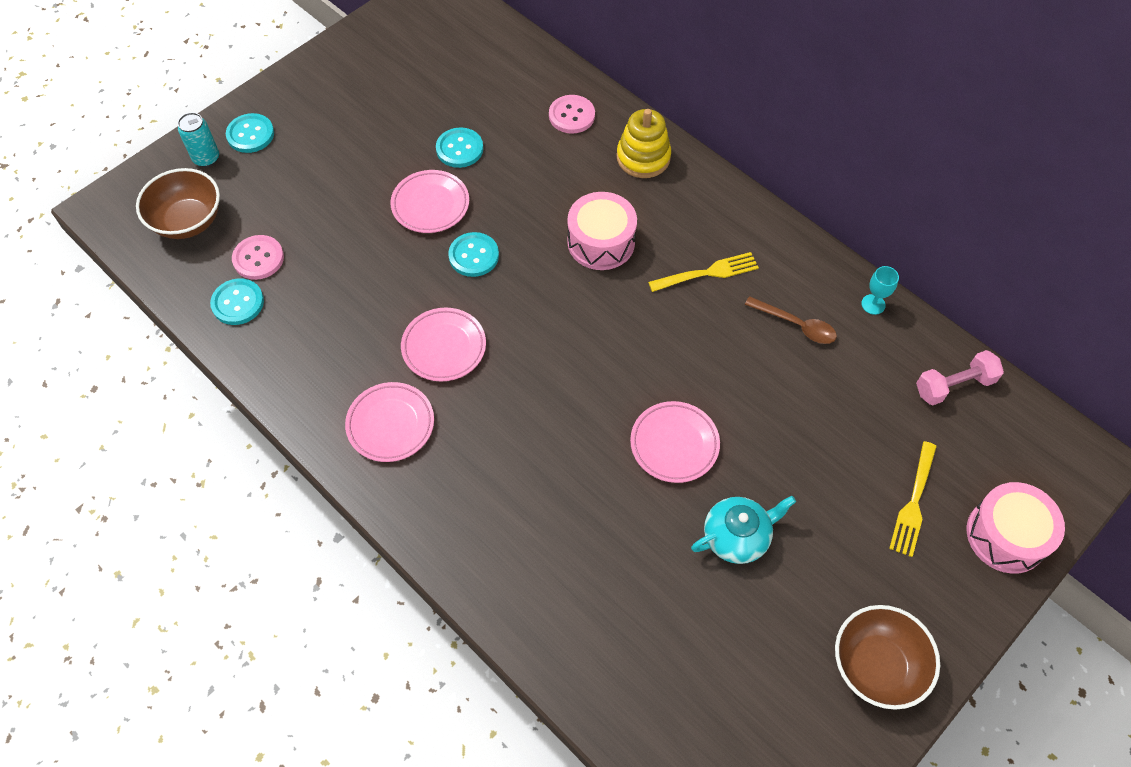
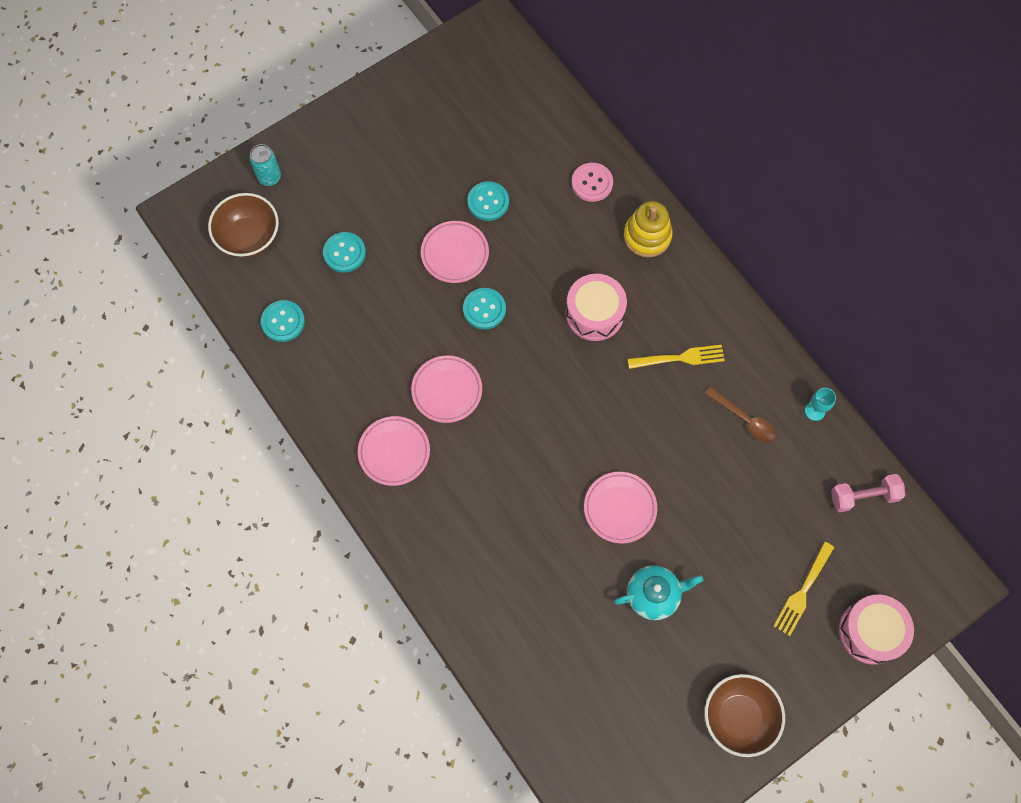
camera: 10 degrees right, 10 degrees up
turquoise button [226,113,274,153] -> turquoise button moved to [323,232,366,273]
pink button [232,235,284,280] -> none

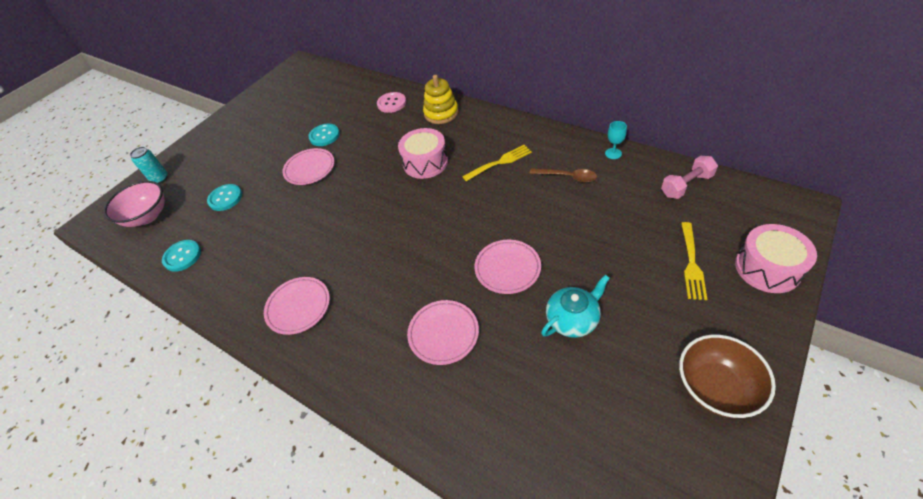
camera: 15 degrees left, 20 degrees down
brown bowl [208,193,279,258] -> pink bowl [104,181,165,227]
pink plate [411,355,482,423] -> pink plate moved to [407,300,479,365]
turquoise button [463,288,506,329] -> none

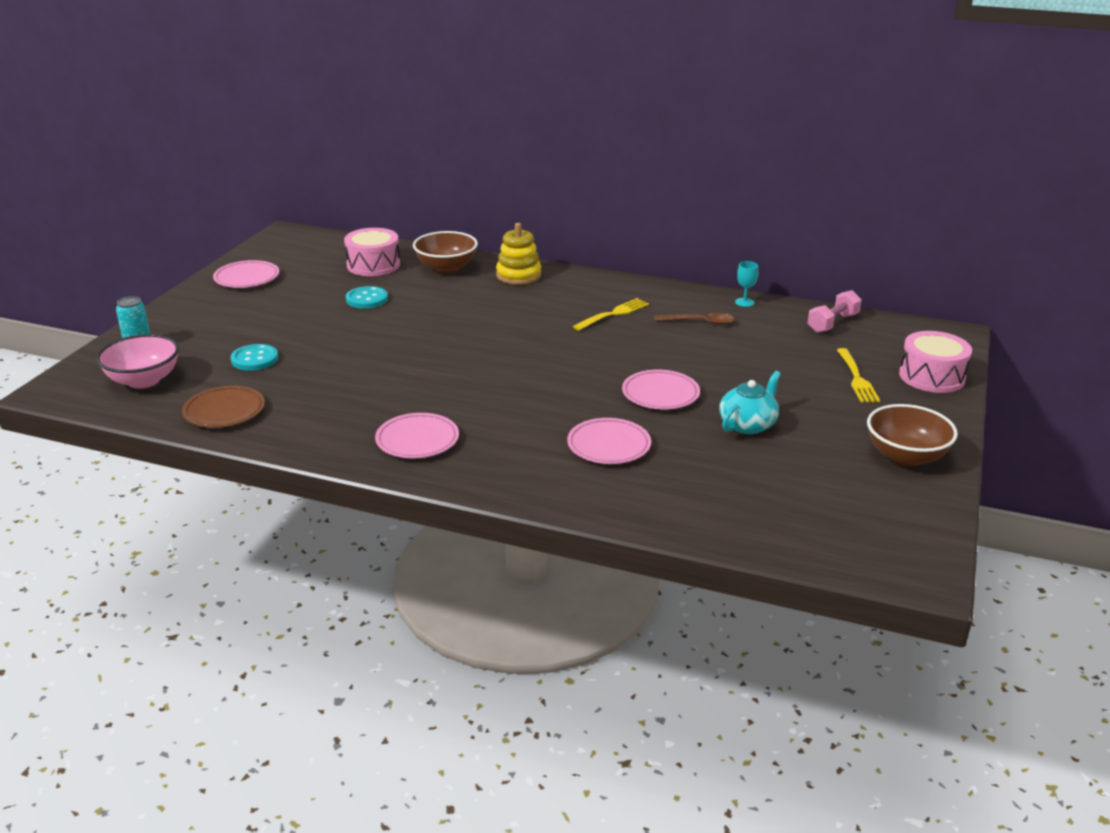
camera: 20 degrees left, 20 degrees down
turquoise button [162,240,201,272] -> brown plate [182,386,265,428]
pink plate [282,148,335,185] -> pink plate moved to [213,260,279,288]
pink button [377,92,406,113] -> brown bowl [413,231,478,274]
pink drum [398,128,448,179] -> pink drum moved to [344,228,400,276]

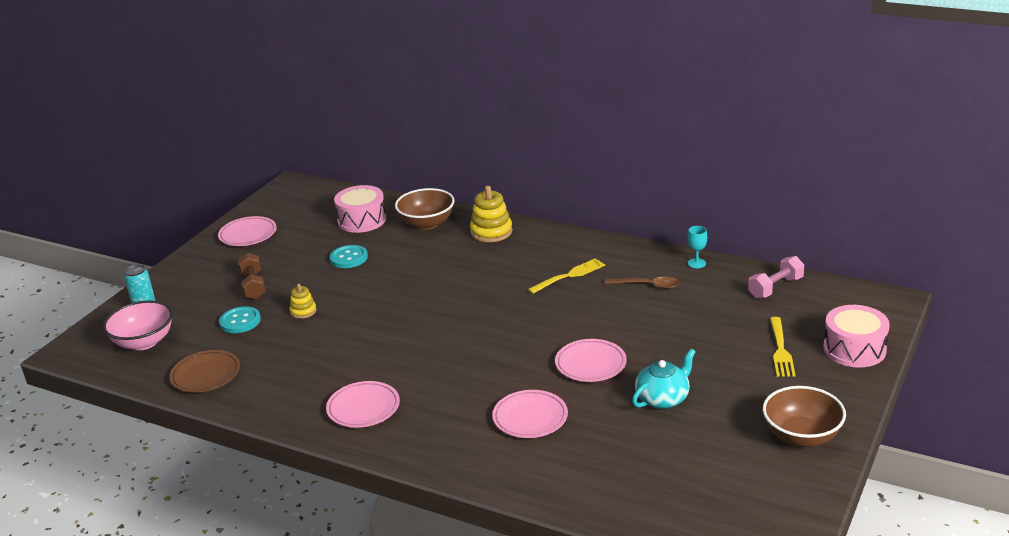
camera: 10 degrees right, 0 degrees up
none -> brown dumbbell [237,253,266,299]
none -> yellow stacking toy [289,284,317,319]

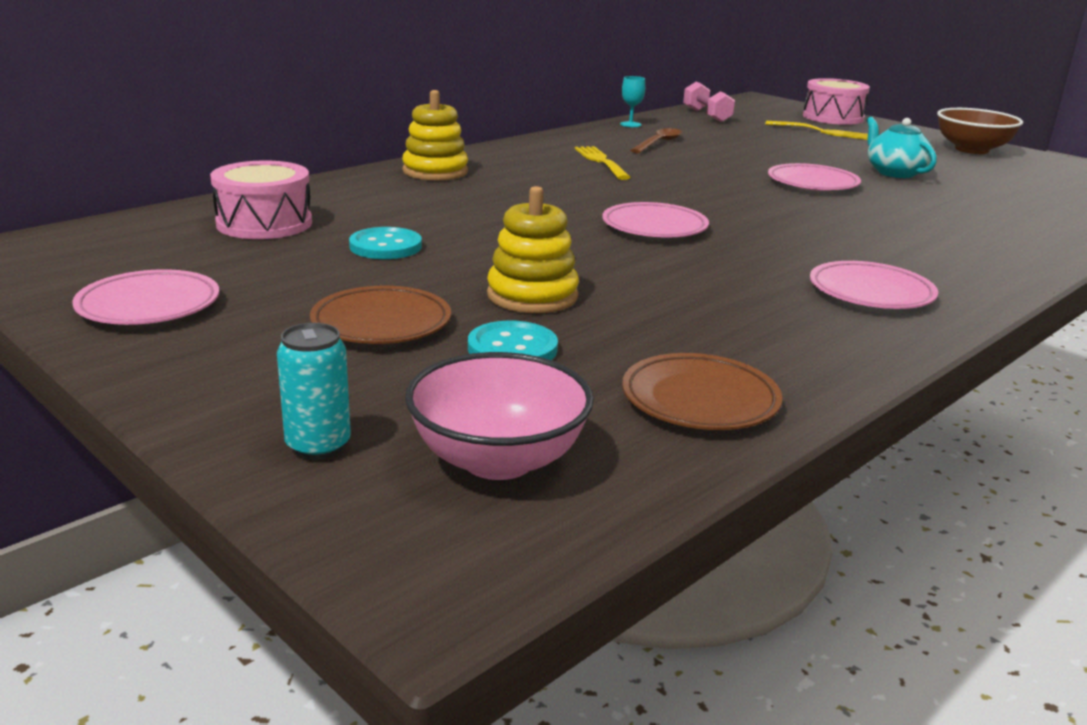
camera: 75 degrees left, 5 degrees down
brown dumbbell [237,253,266,299] -> brown plate [310,286,451,344]
yellow stacking toy [289,284,317,319] -> yellow stacking toy [487,186,579,313], size x1.74
brown bowl [395,188,455,230] -> none
pink plate [492,390,568,438] -> pink plate moved to [602,202,709,238]

